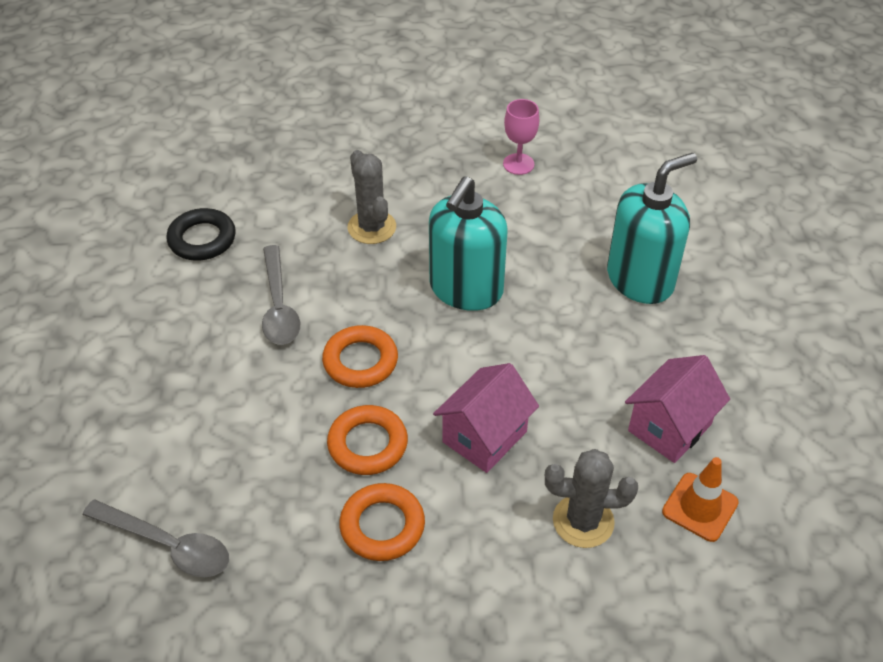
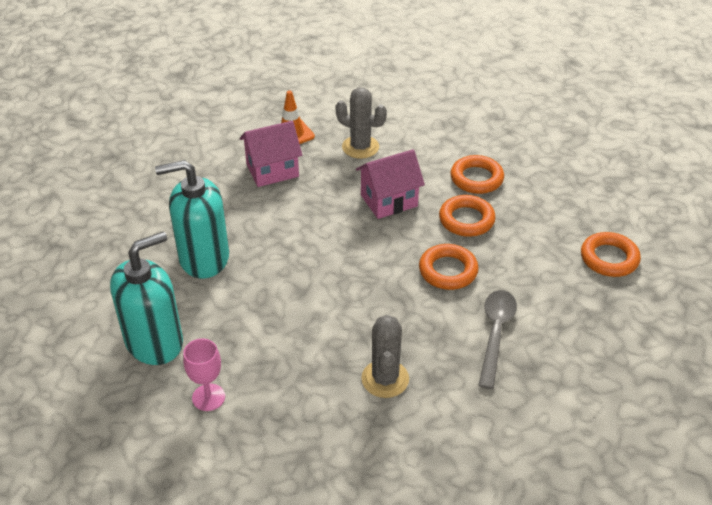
camera: 155 degrees left, 5 degrees down
grey spoon [83,499,229,577] -> none
black ring [166,208,236,260] -> none
turquoise soap dispenser [429,176,507,311] -> turquoise soap dispenser moved to [110,231,183,365]
none -> orange ring [581,232,641,277]

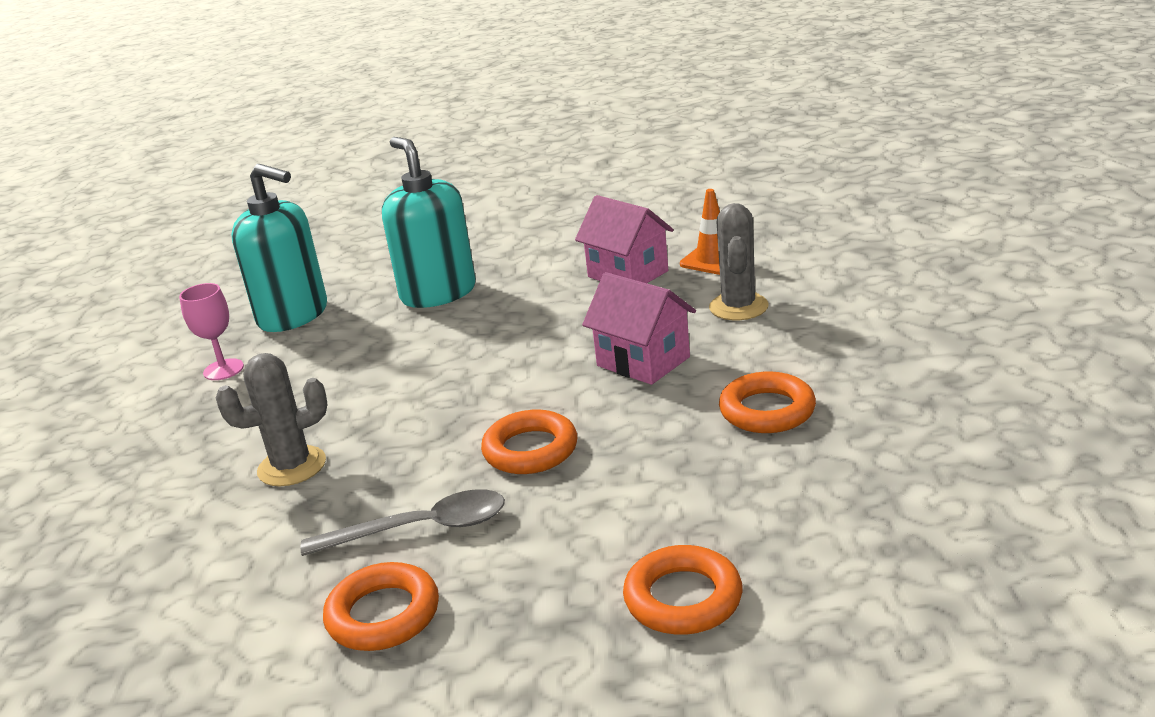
camera: 70 degrees right, 15 degrees down
orange ring [439,195,496,237] -> orange ring moved to [323,562,439,651]

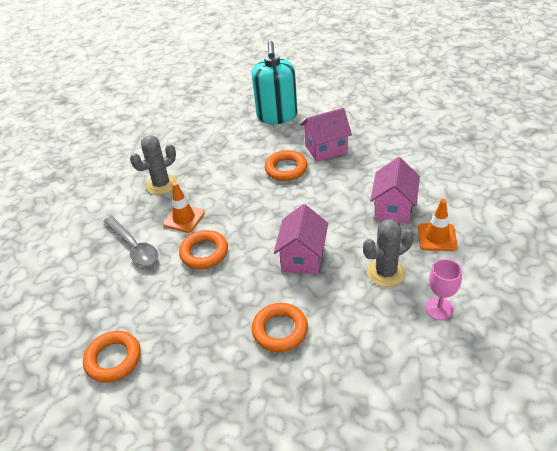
camera: 60 degrees right, 15 degrees up
pink goblet [179,283,244,380] -> pink goblet moved to [425,259,462,320]
grey cactus [216,353,328,486] -> grey cactus turned 75 degrees counterclockwise [130,135,177,195]
orange ring [323,562,439,651] -> orange ring moved to [265,150,307,181]
turquoise soap dispenser [382,137,476,308] -> pink house [301,108,352,162]
none -> orange traffic cone [163,182,205,233]

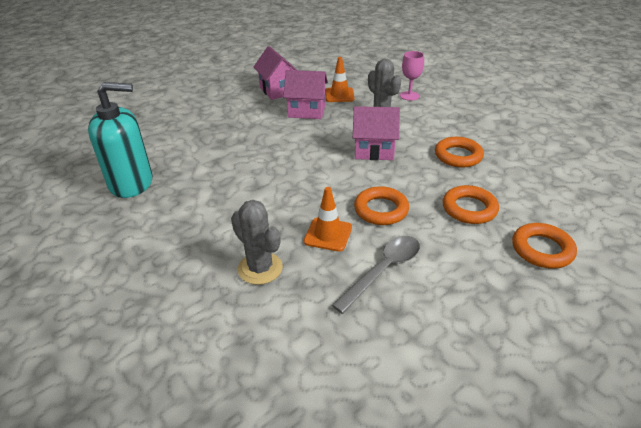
camera: 100 degrees left, 5 degrees down
orange ring [265,150,307,181] -> orange ring moved to [443,185,499,224]
pink house [301,108,352,162] -> pink house moved to [253,46,297,100]

